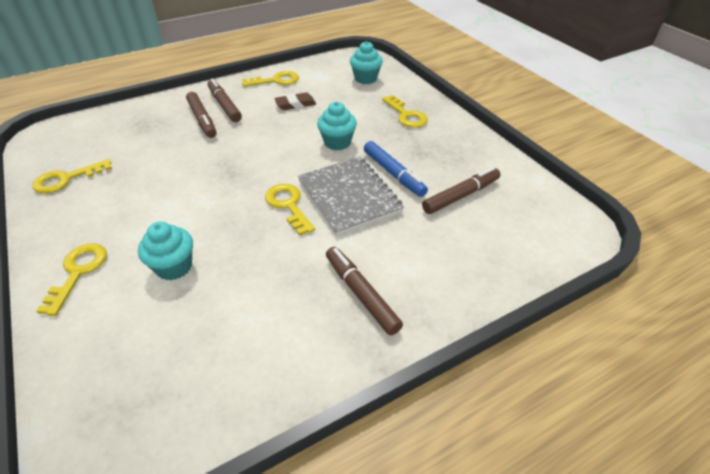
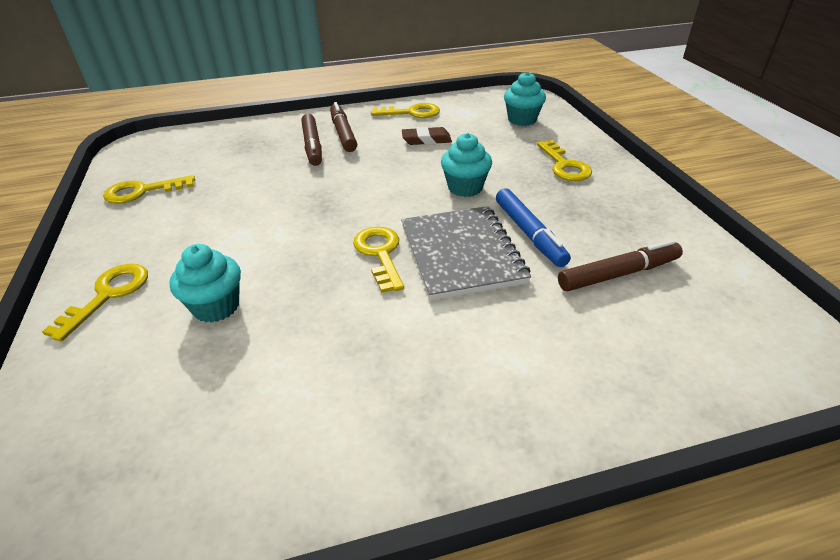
camera: 15 degrees right, 5 degrees down
brown marker [326,247,403,336] -> none

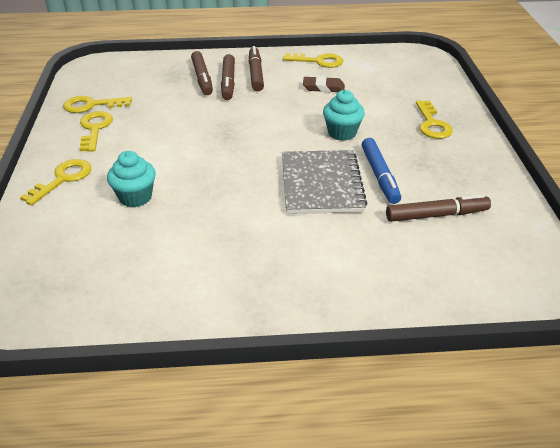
camera: 10 degrees right, 0 degrees up
yellow key [353,227,404,293] -> yellow key moved to [80,111,113,152]
turquoise cupcake [504,71,546,126] -> none
none -> brown marker [191,51,213,95]

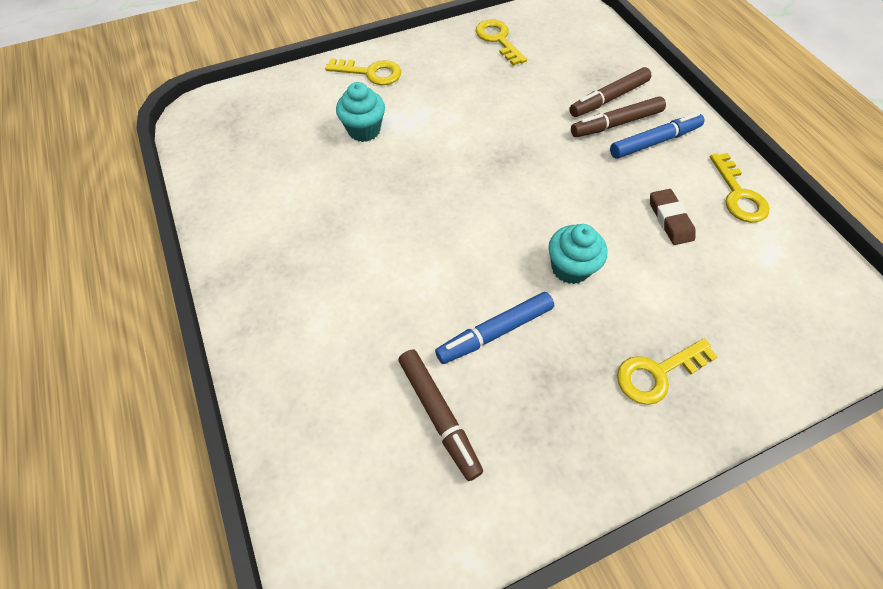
camera: 70 degrees right, 20 degrees up
yellow key [80,111,113,152] -> none
brown marker [249,46,264,91] -> blue marker [610,112,704,159]
grey notebook [282,150,368,214] -> none

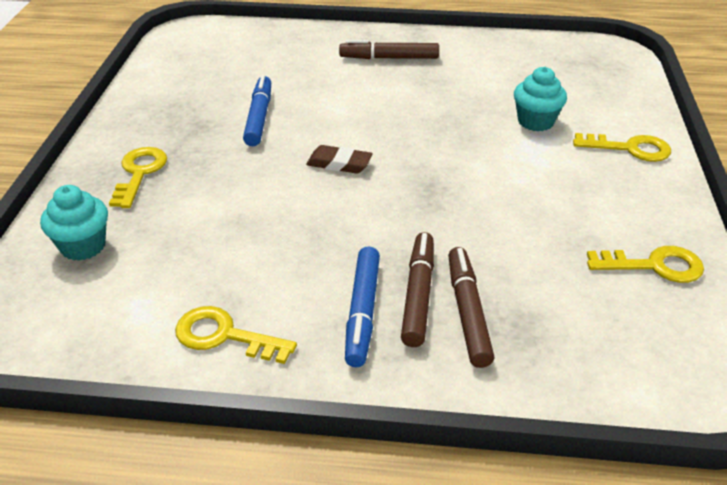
camera: 120 degrees right, 20 degrees down
yellow key [325,58,401,85] -> yellow key turned 120 degrees counterclockwise [573,133,671,162]
brown marker [398,349,483,481] -> brown marker moved to [339,40,439,59]
turquoise cupcake [548,224,607,284] -> turquoise cupcake moved to [40,185,108,261]
brown eraser [650,189,696,245] -> brown eraser moved to [306,145,373,174]

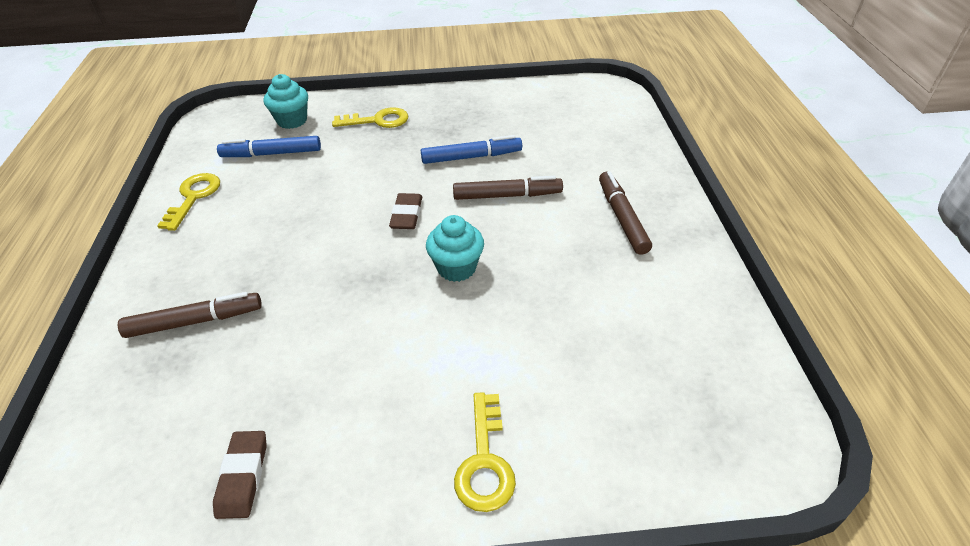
camera: 80 degrees right, 5 degrees up
blue marker [345,247,380,367] -> blue marker moved to [217,136,321,157]
brown marker [401,232,434,347] -> brown marker moved to [453,176,563,200]
turquoise cupcake [514,67,567,131] -> turquoise cupcake moved to [426,215,484,282]
yellow key [587,246,704,283] -> brown eraser [213,431,267,519]

